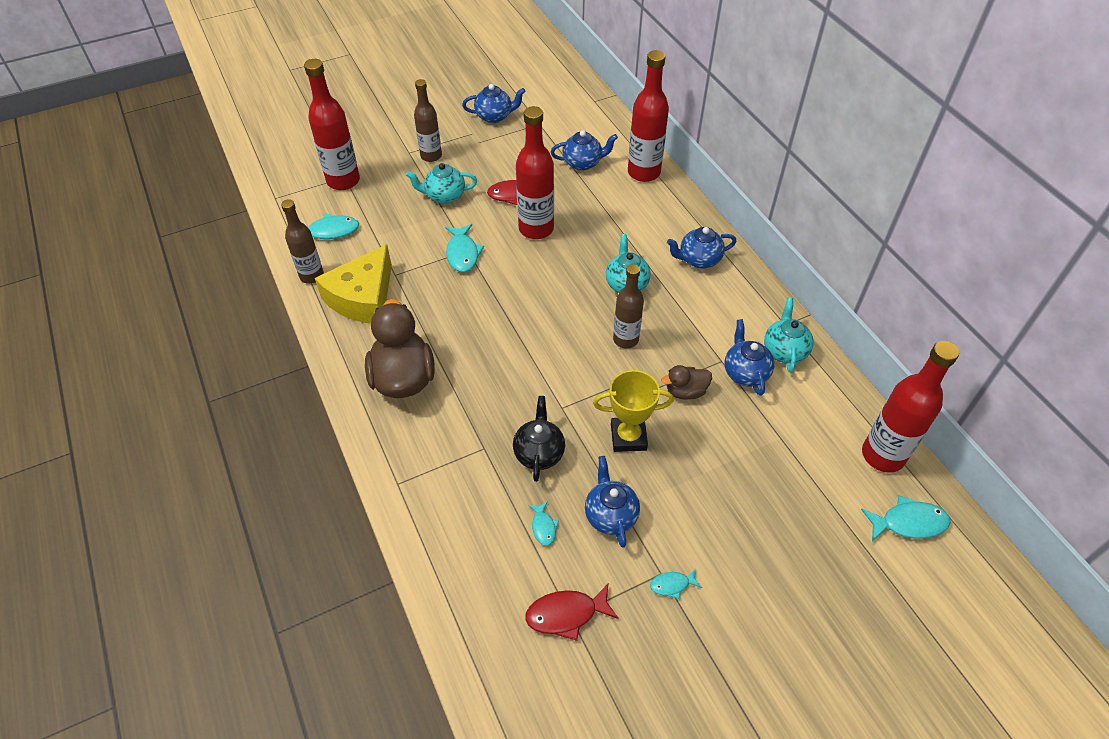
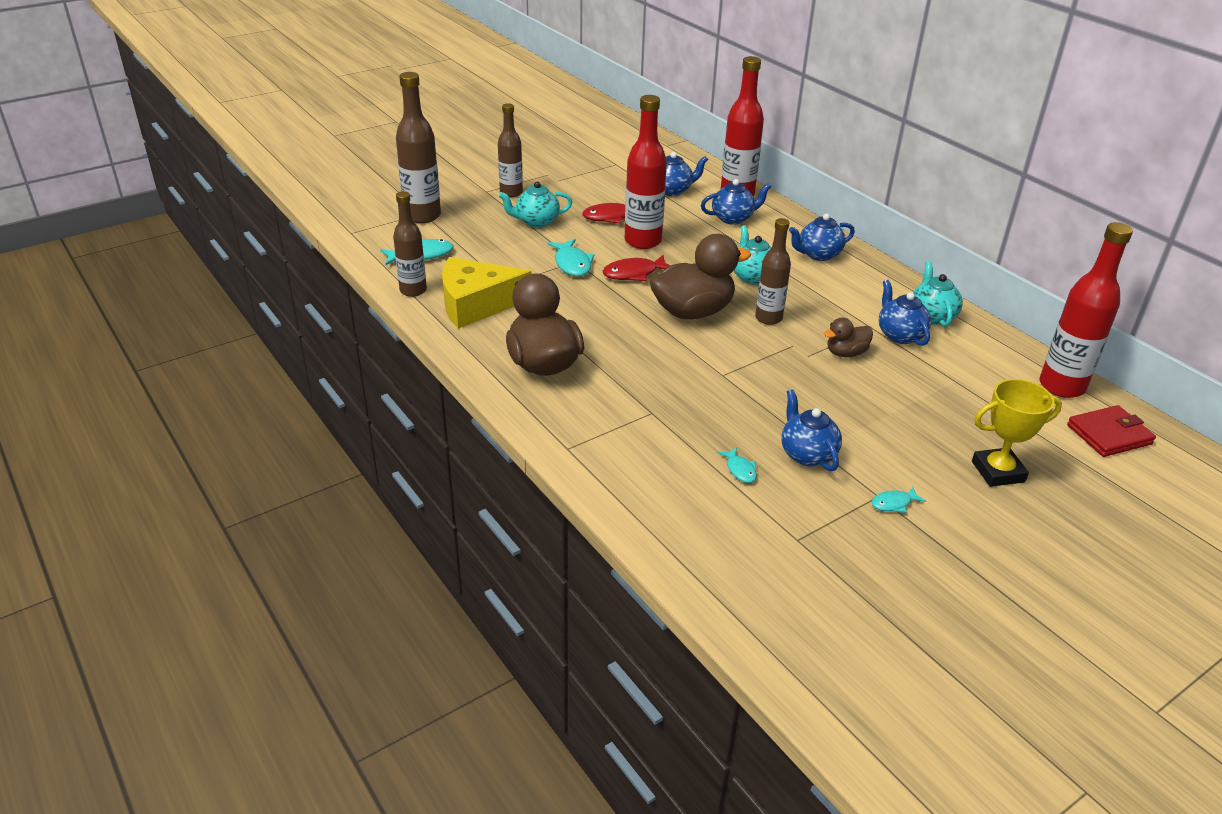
camera: 10 degrees left, 15 degrees down
red bottle [304,59,360,190] -> brown bottle [396,72,441,223]
yellow cheese [315,244,392,324] -> yellow cheese turned 60 degrees clockwise [442,257,531,329]
blue teapot [462,84,526,123] -> blue teapot moved to [701,179,771,225]
black teapot [513,396,565,482] -> none
red fish [525,584,618,641] -> red fish moved to [603,255,670,281]
yellow trophy [593,370,674,452] -> yellow trophy moved to [972,379,1062,487]
turquoise fish [861,495,951,541] -> red wallet [1067,405,1156,457]
none -> brown duck [649,234,751,319]

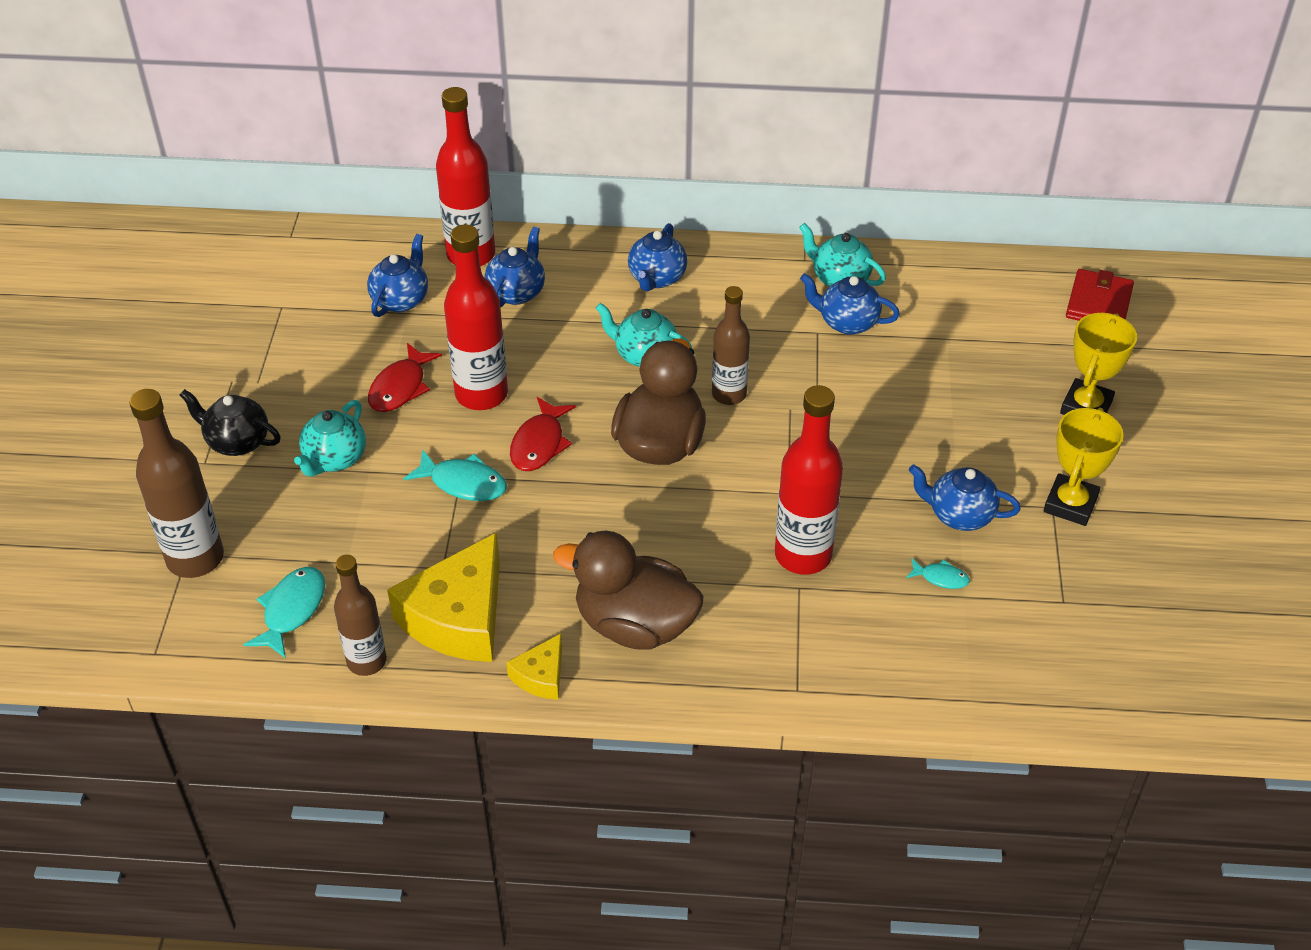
camera: 50 degrees left, 10 degrees up
brown bottle [498,103,523,197] -> black teapot [180,389,281,456]
brown duck [824,318,873,357] -> none
turquoise fish [871,487,926,513] -> yellow trophy [1044,408,1124,526]
red bottle [1039,222,1133,398] -> red bottle moved to [775,385,843,575]
none -> yellow cheese [506,633,562,700]

